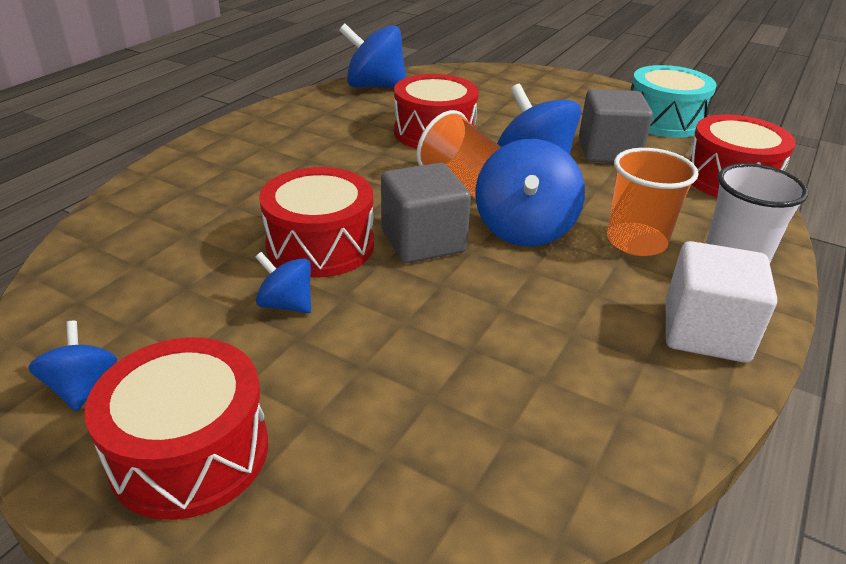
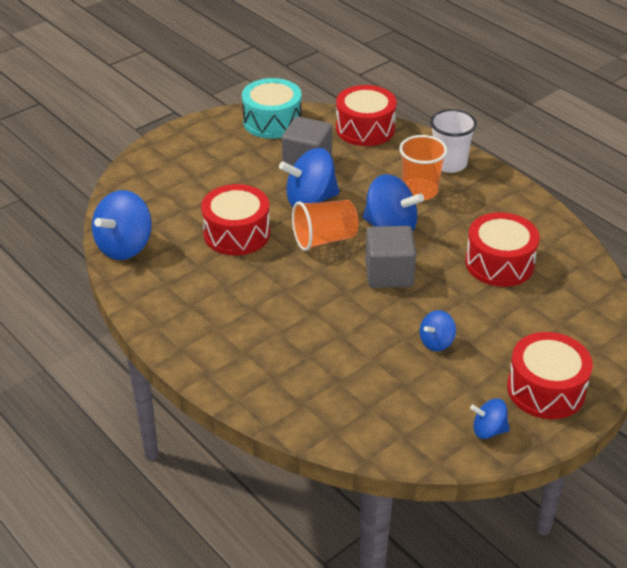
camera: 70 degrees left, 5 degrees up
red drum [259,167,374,278] -> red drum moved to [465,212,540,287]
white cube [666,241,777,363] -> none

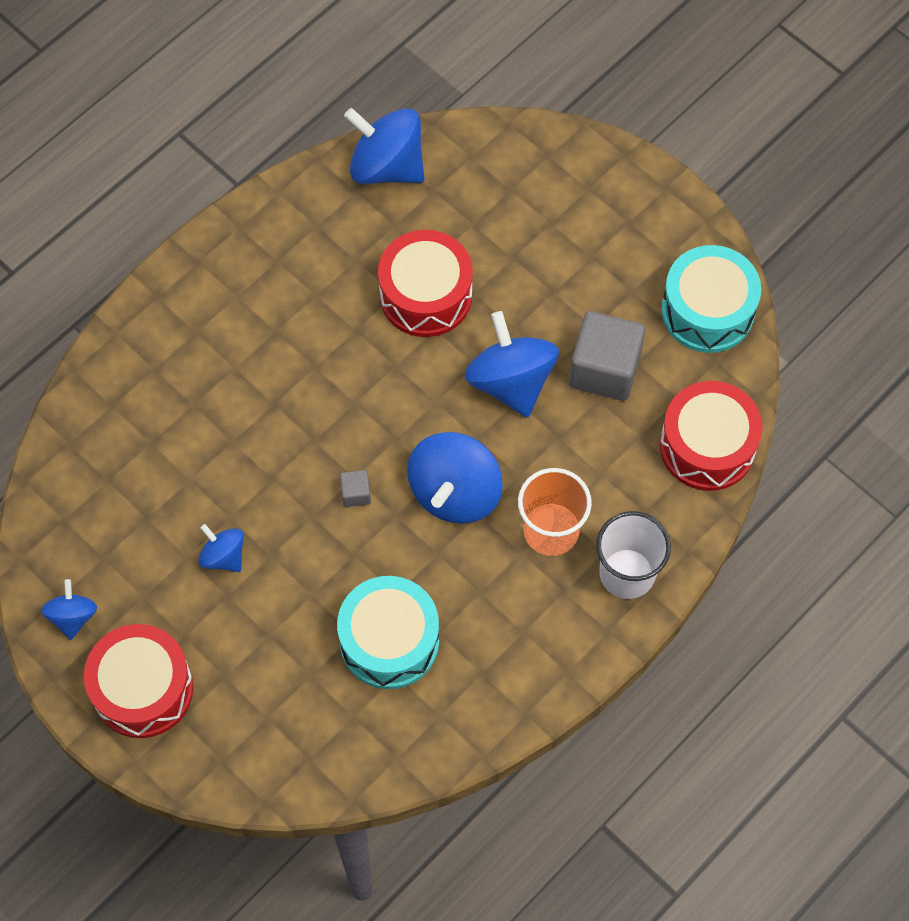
camera: 85 degrees right, 25 degrees up
orange cup [292,200,359,251] -> none
grey cube [365,226,416,288] -> grey cube [340,470,371,507], size x0.44
red drum [465,212,540,287] -> turquoise drum [337,576,439,689]

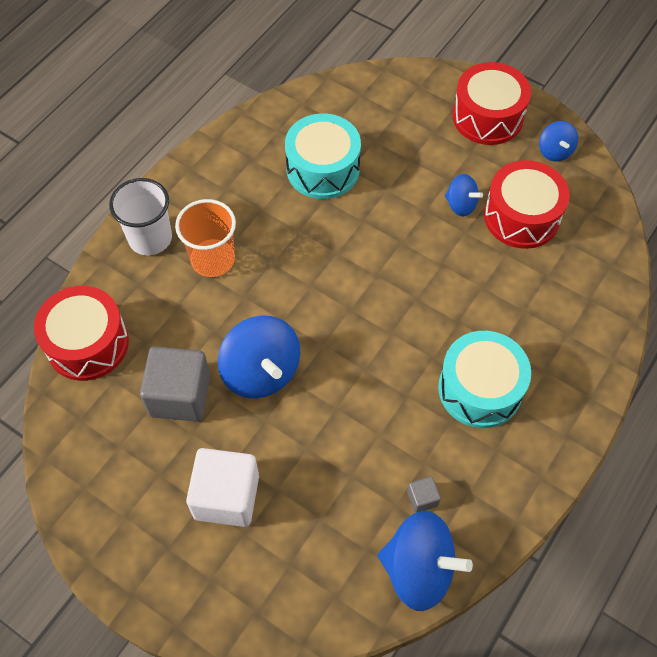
camera: 170 degrees right, 5 degrees down
grey cube [340,470,371,507] -> grey cube moved to [407,476,441,513]
red drum [378,230,473,337] -> red drum moved to [484,160,570,249]
blue spinning top [407,432,503,524] -> none
turquoise drum [661,245,761,353] -> turquoise drum moved to [438,331,531,428]
none -> white cube [186,448,259,527]

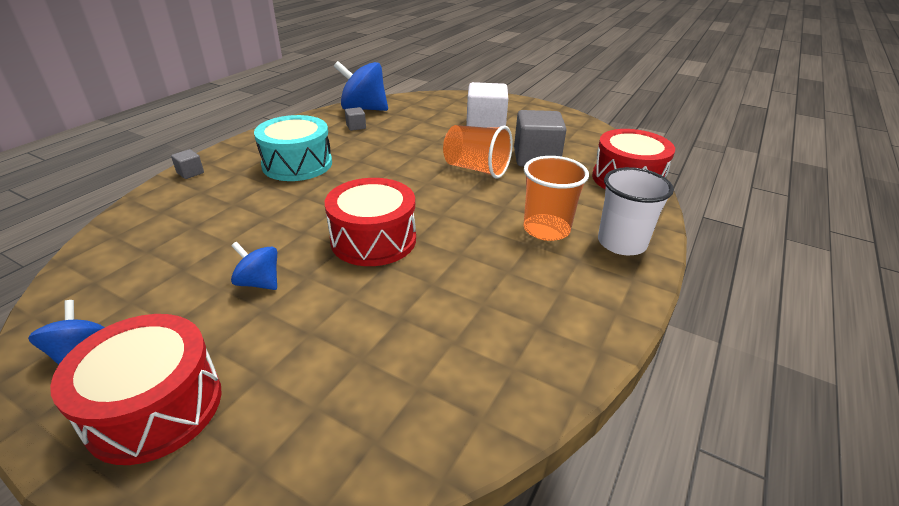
camera: 175 degrees right, 25 degrees down
blue spinning top [218,315,300,398] -> orange cup [443,125,513,178]
turquoise drum [285,113,361,199] -> none
red drum [484,160,570,249] -> red drum moved to [325,178,416,266]
none -> grey cube [171,149,204,179]

